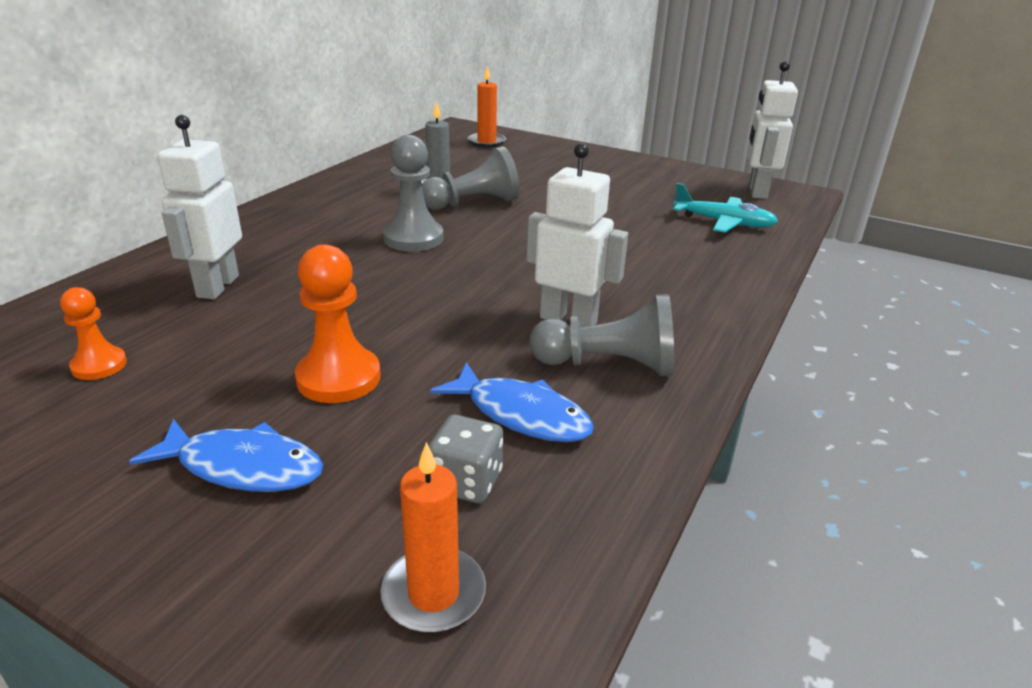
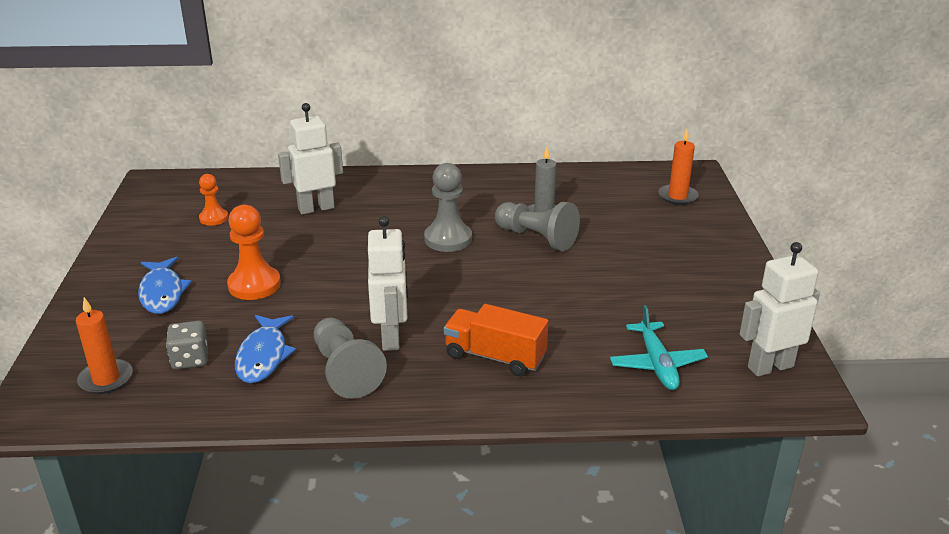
camera: 60 degrees right, 0 degrees up
none -> orange truck [444,304,548,376]

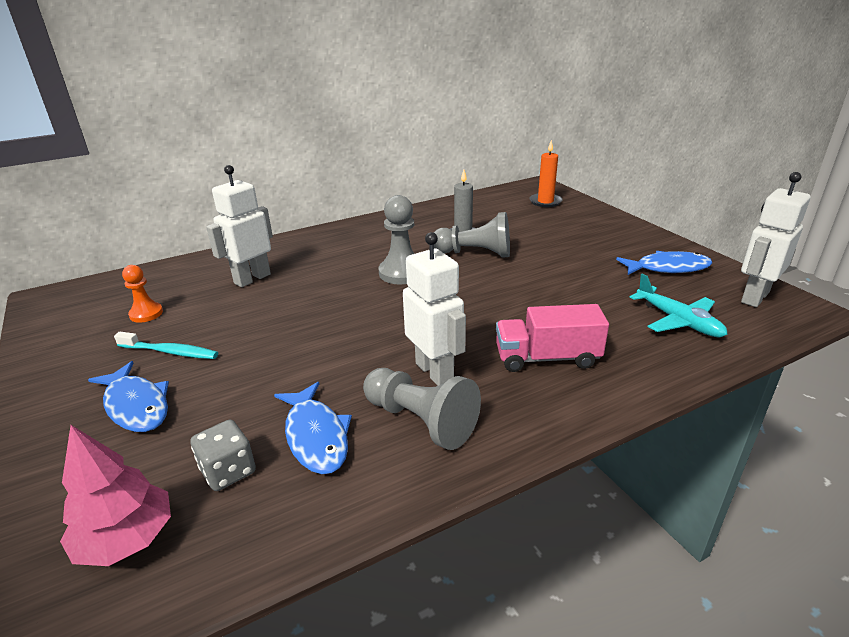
camera: 25 degrees left, 0 degrees up
orange candle [76,297,133,394] -> pink tree [60,425,171,566]
orange pawn [227,205,281,300] -> none
orange truck [444,304,548,376] -> pink truck [496,304,609,372]
none -> turquoise toothbrush [114,332,218,359]
none -> blue fish [616,251,712,275]

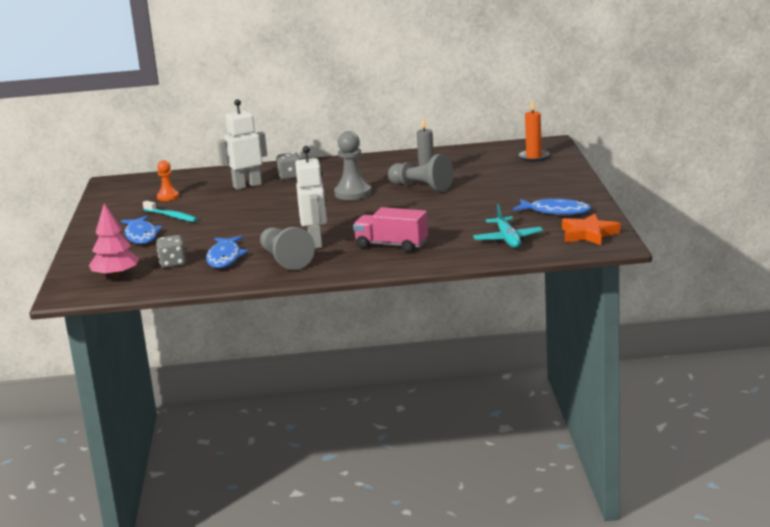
camera: 25 degrees right, 10 degrees down
white robot [741,172,810,307] -> orange star [562,214,620,245]
none -> grey dice [277,152,300,180]

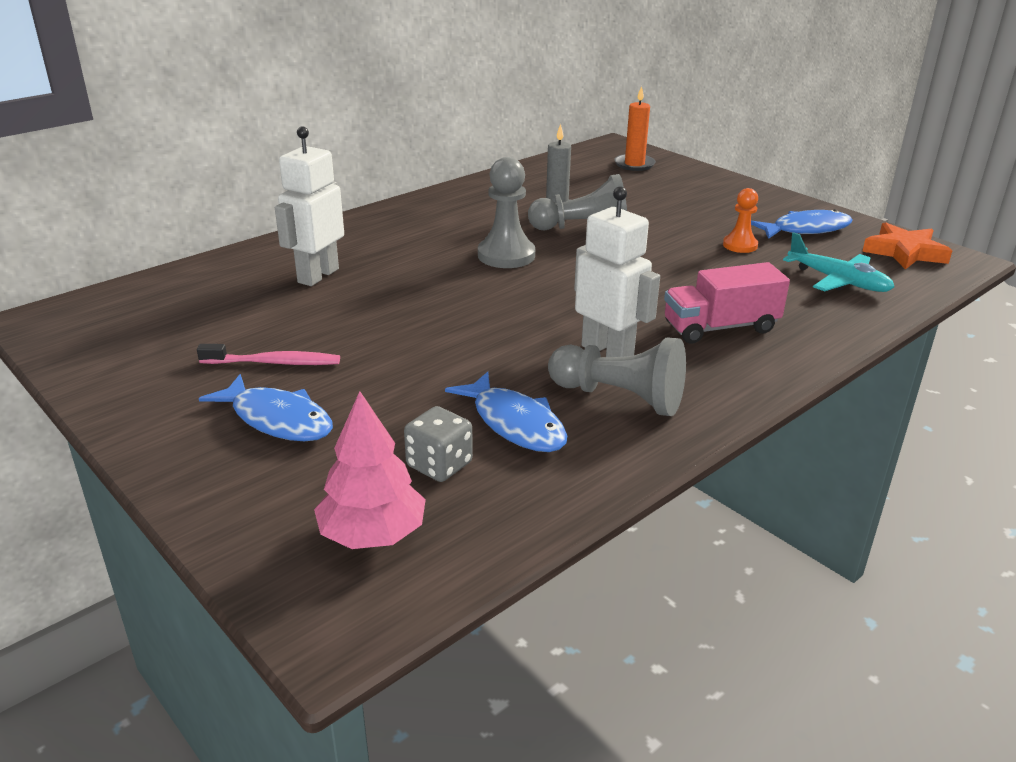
camera: 40 degrees left, 10 degrees up
turquoise toothbrush [143,201,198,222] -> pink toothbrush [197,344,340,365]
orange pawn [157,160,179,201] -> orange pawn moved to [723,188,758,253]
grey dice [277,152,300,180] -> none

